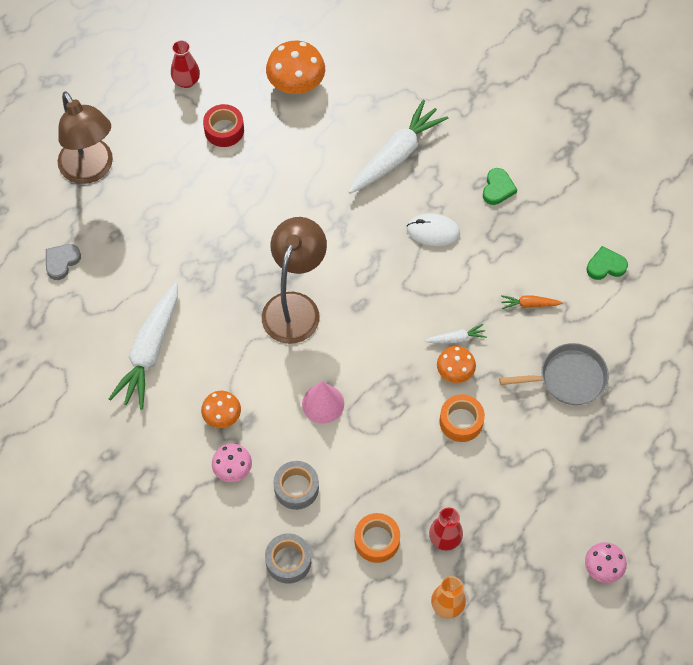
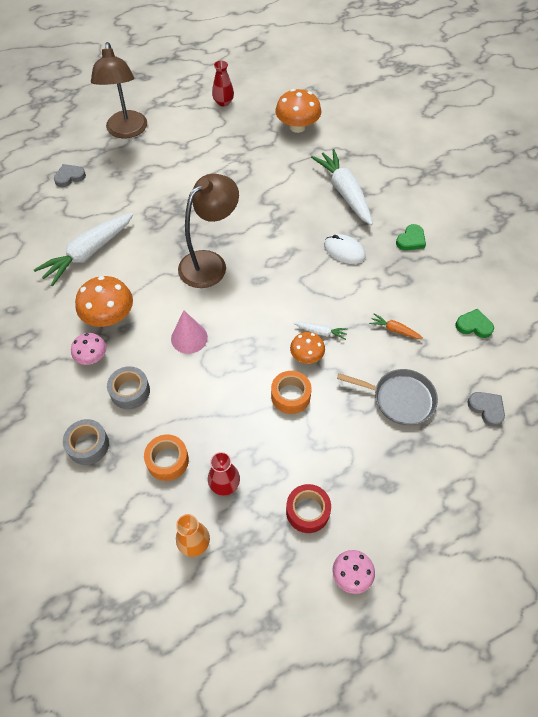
camera: 25 degrees right, 5 degrees down
orange mushroom [201,391,241,428] -> orange mushroom [75,276,133,327], size x1.67
red tape [203,104,244,147] -> red tape moved to [286,484,331,533]
white carrot [349,100,448,194] -> white carrot turned 90 degrees counterclockwise [311,149,373,225]
none -> grey heart [467,392,505,427]

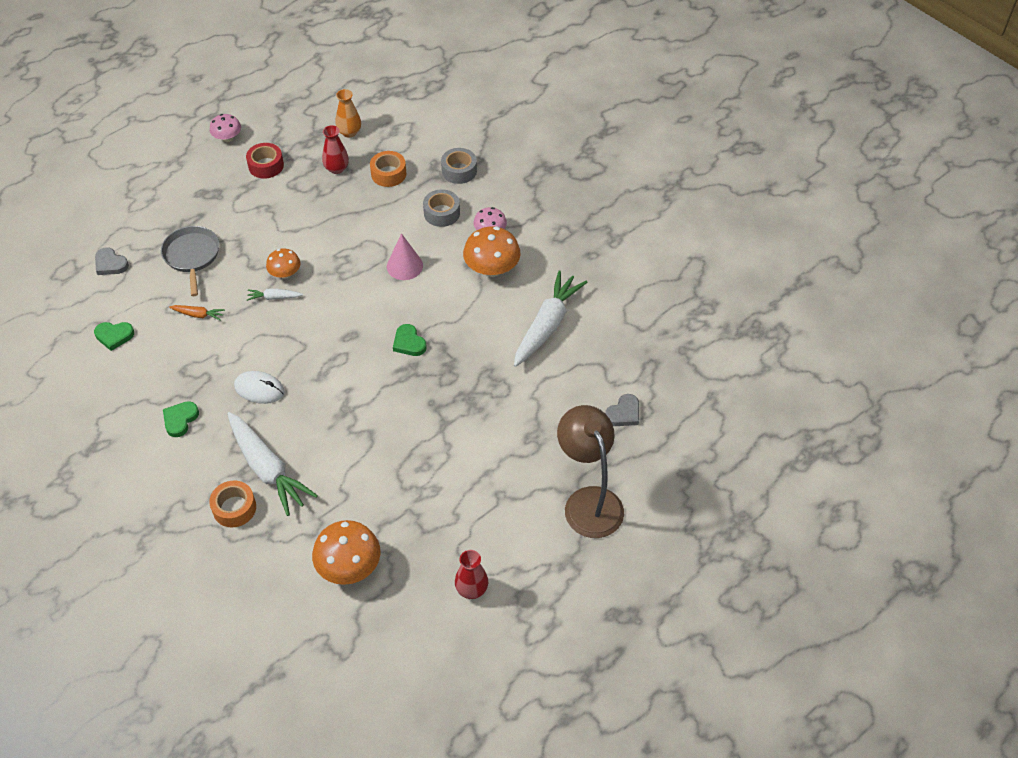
camera: 165 degrees right, 5 degrees down
brown lamp [178,174,239,288] -> green heart [393,324,427,356]
orange tape [271,371,312,414] -> orange tape moved to [209,480,256,527]
grey pan [337,369,438,425] -> grey pan turned 75 degrees clockwise [161,226,219,296]

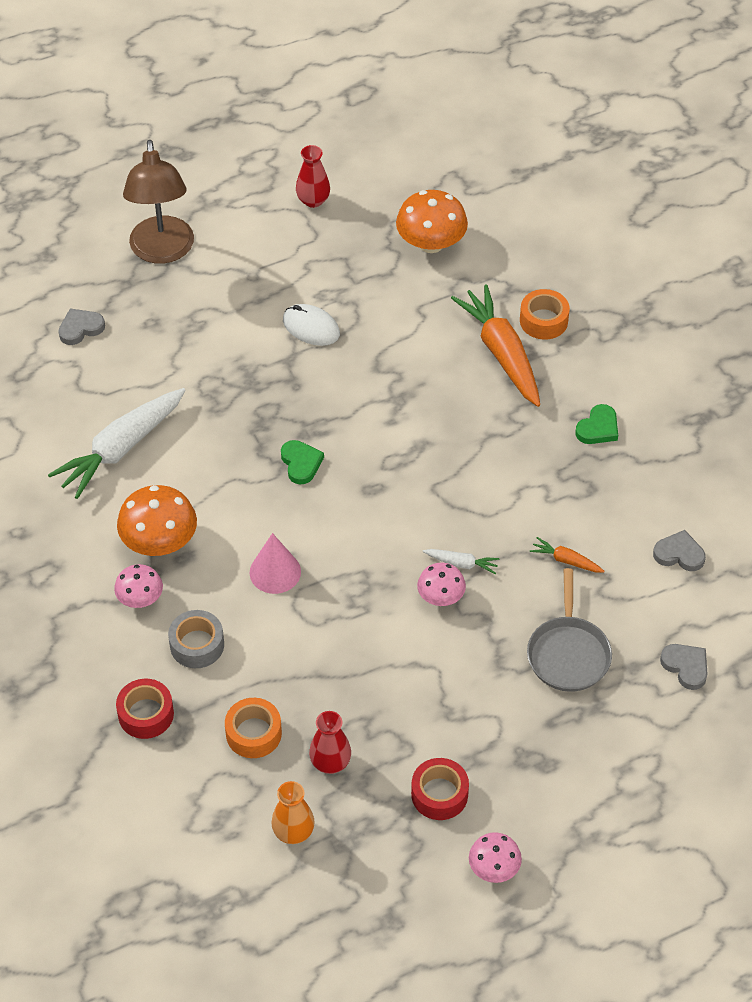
camera: 165 degrees left, 0 degrees up
green heart [94,322,134,351] -> grey heart [653,530,706,571]
white carrot [227,412,318,516] -> orange carrot [451,284,540,407]
white mouse [234,371,285,404] -> white mouse moved to [283,304,340,346]
orange mushroom [266,248,300,279] -> pink mushroom [417,563,466,606]
grey tape [441,148,477,184] -> red tape [116,679,174,739]

